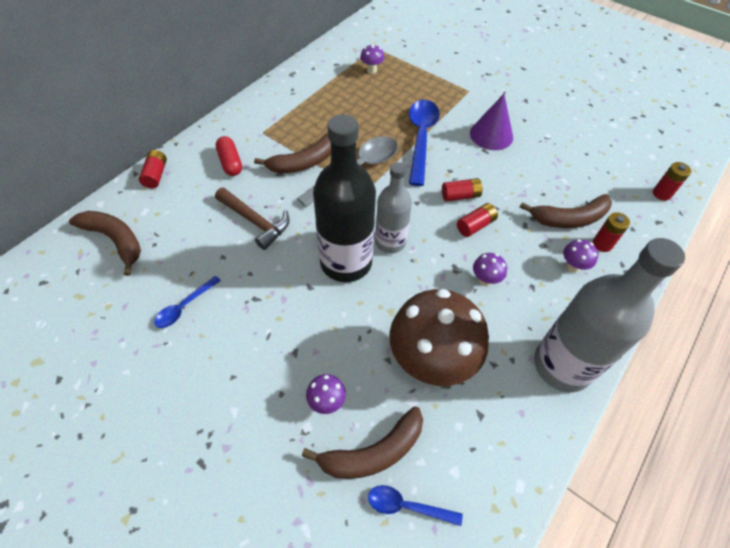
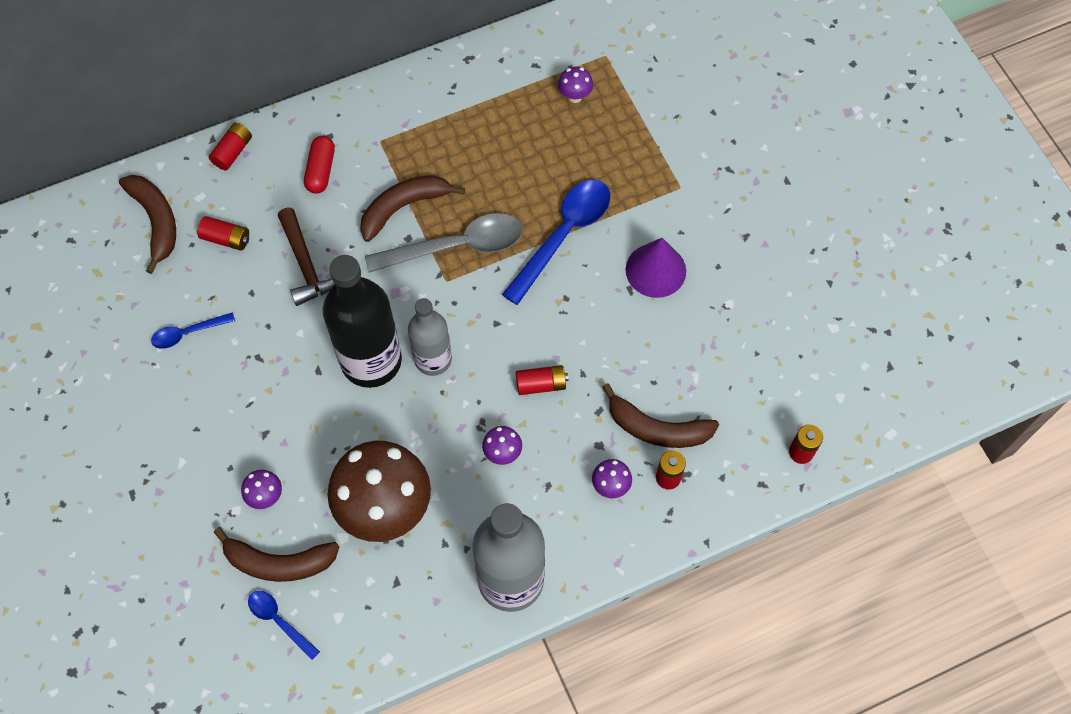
camera: 30 degrees right, 10 degrees up
brown banana [254,133,331,173] -> brown banana turned 150 degrees clockwise [360,175,465,242]
red battery [442,178,483,201] -> red battery moved to [197,216,249,251]

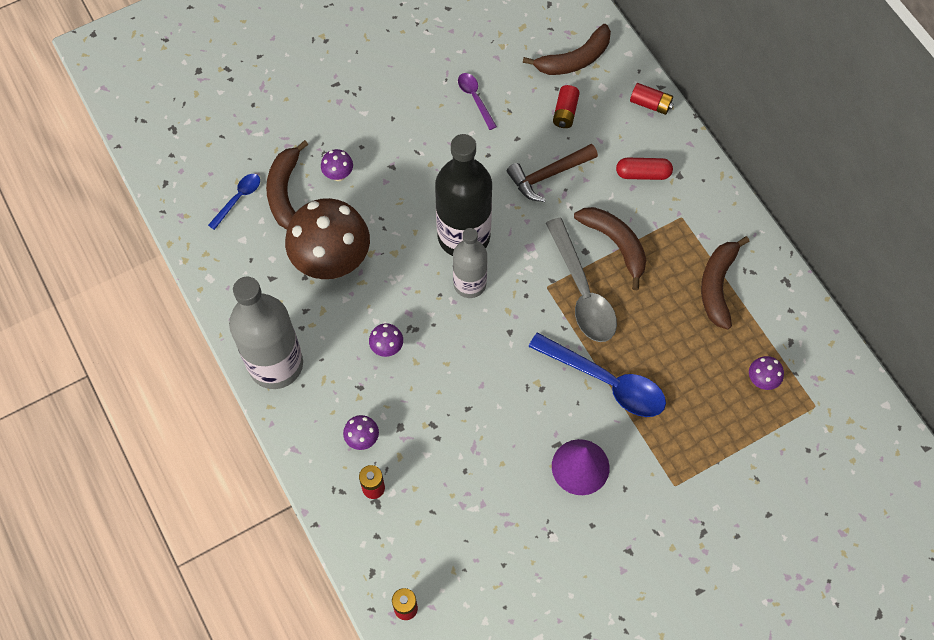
camera: 85 degrees right, 0 degrees up
blue spoon [151,313,235,349] -> purple spoon [458,73,497,130]
red battery [516,365,568,395] -> none
brown banana [602,383,719,448] -> brown banana moved to [701,236,750,330]

